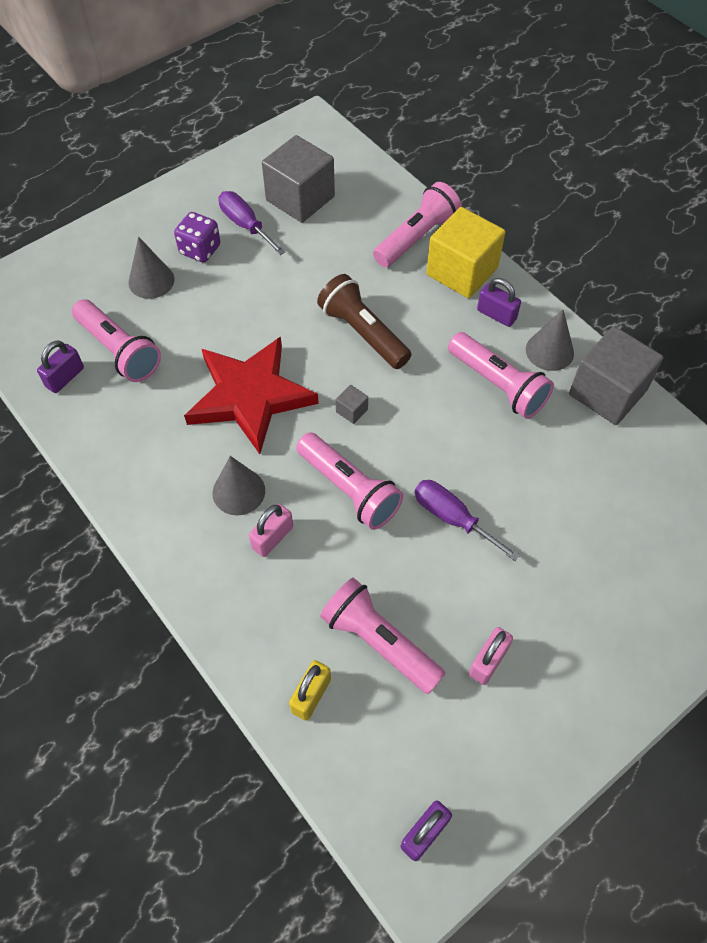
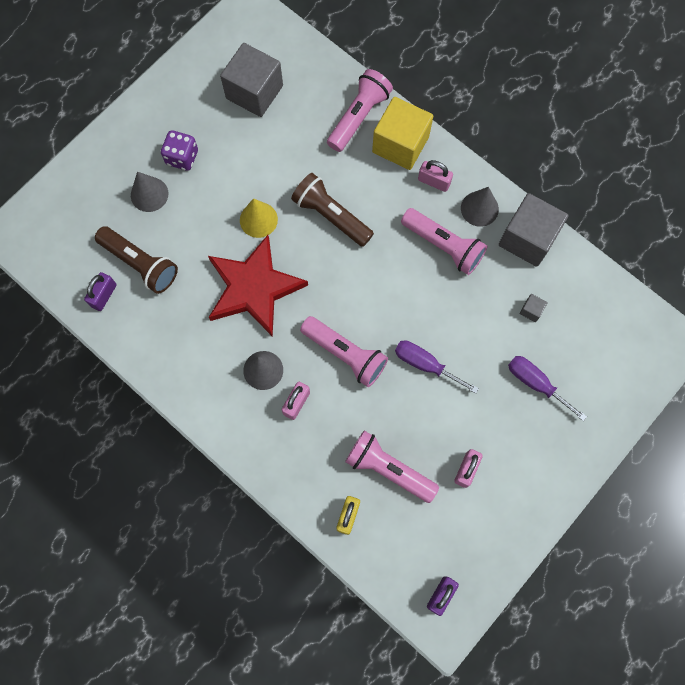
camera: 10 degrees left, 15 degrees up
pink flashlight [72,299,161,382] -> brown flashlight [95,226,178,294]
purple screwdriver [218,191,286,255] -> purple screwdriver moved to [508,356,587,421]
grey cube [336,385,368,424] -> grey cube moved to [520,294,548,322]
purple padlock [477,278,521,327] -> pink padlock [418,160,453,192]
none -> yellow cone [240,198,278,238]

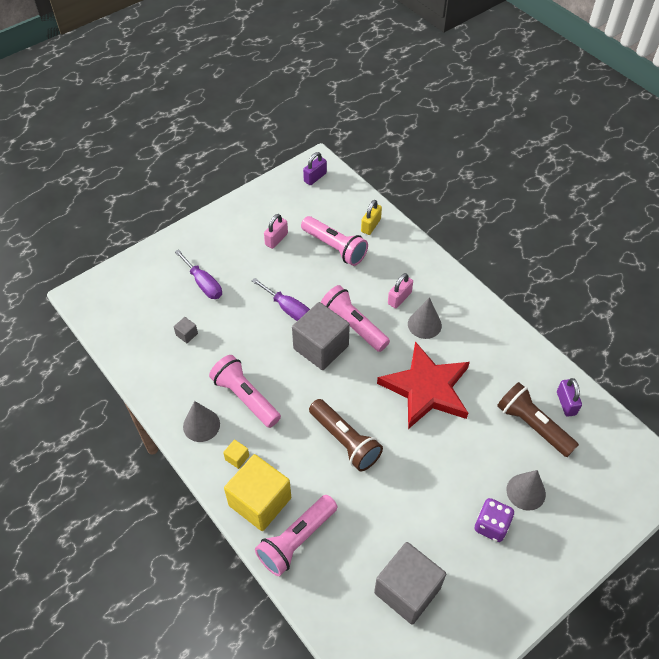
camera: 170 degrees left, 20 degrees down
purple padlock [84,272,117,311] -> purple padlock turned 45 degrees counterclockwise [557,378,582,417]
yellow cone [240,198,278,238] -> none
pink padlock [418,160,453,192] -> yellow cube [223,440,249,469]
grey cube [499,193,569,267] -> grey cube moved to [292,302,350,370]

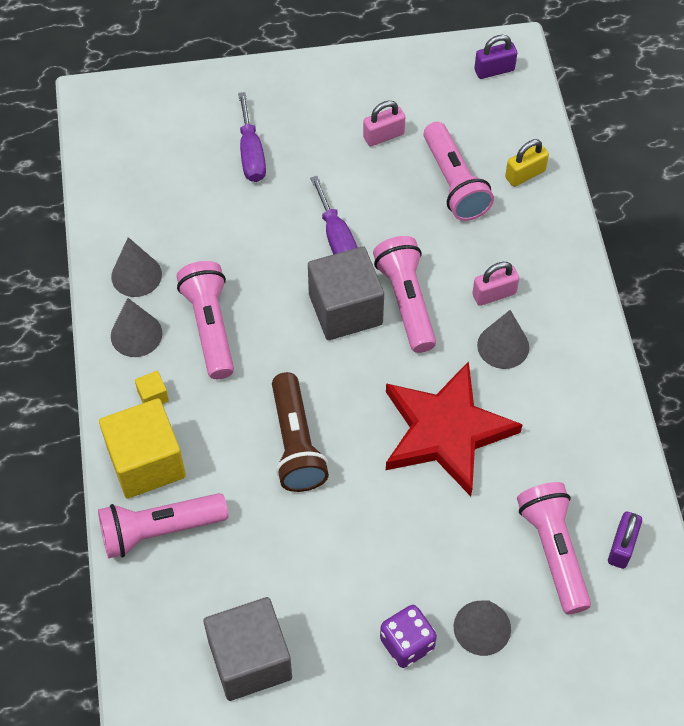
camera: 30 degrees right, 5 degrees up
grey cube [174,317,198,343] -> none
brown flashlight [497,382,579,457] -> pink flashlight [517,482,591,614]
none -> grey cone [111,237,162,297]

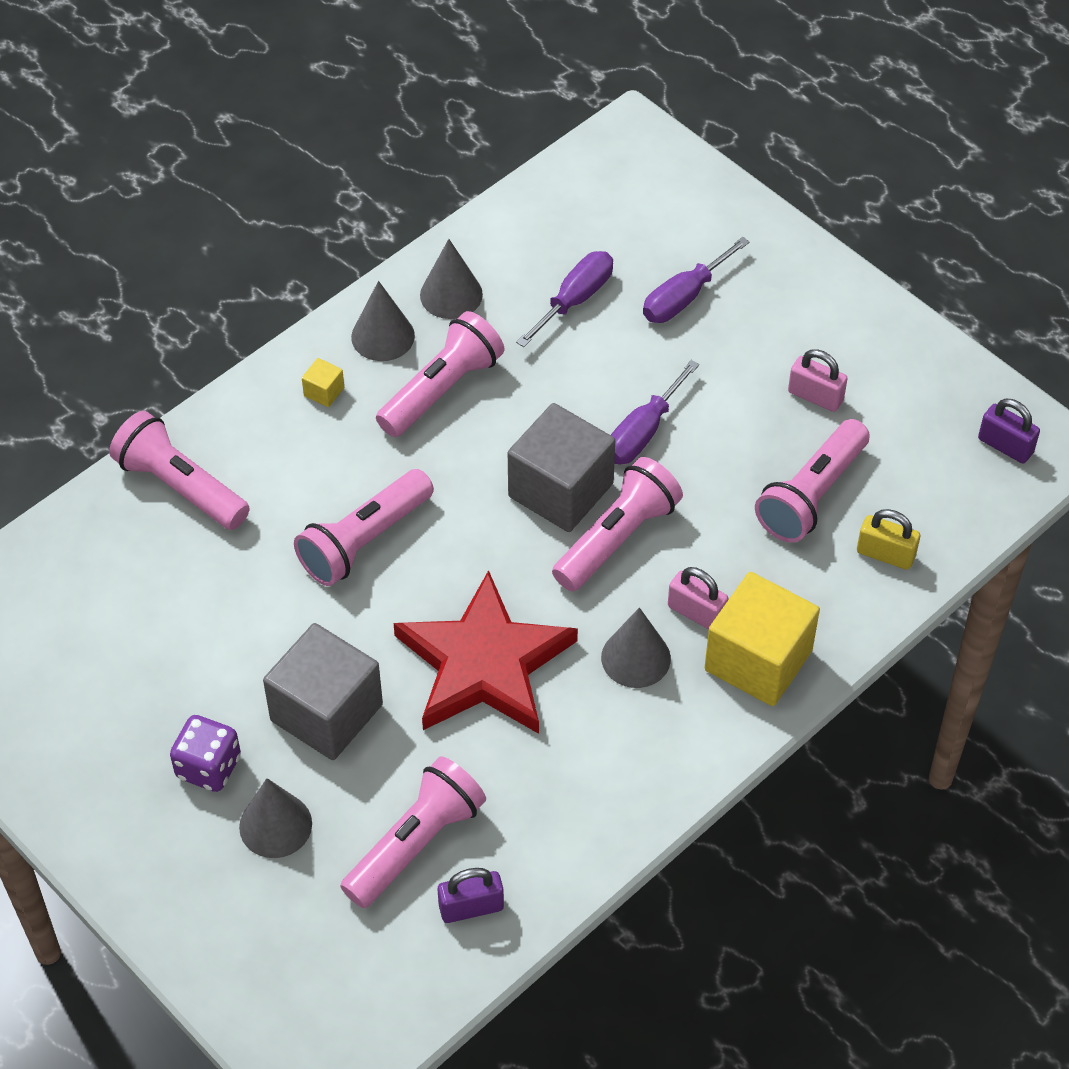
camera: 55 degrees right, 5 degrees down
yellow cube [99,398,186,499] -> yellow cube moved to [704,572,820,706]
grey cube [203,597,292,701] -> grey cube moved to [263,623,383,760]
brown flashlight [272,372,329,492] -> pink flashlight [294,469,434,586]
none -> purple screwdriver [516,251,613,347]

